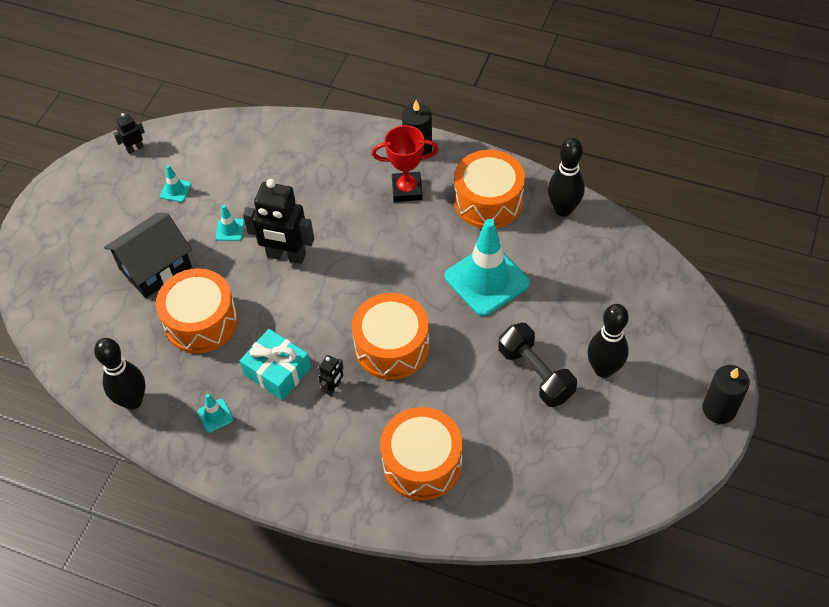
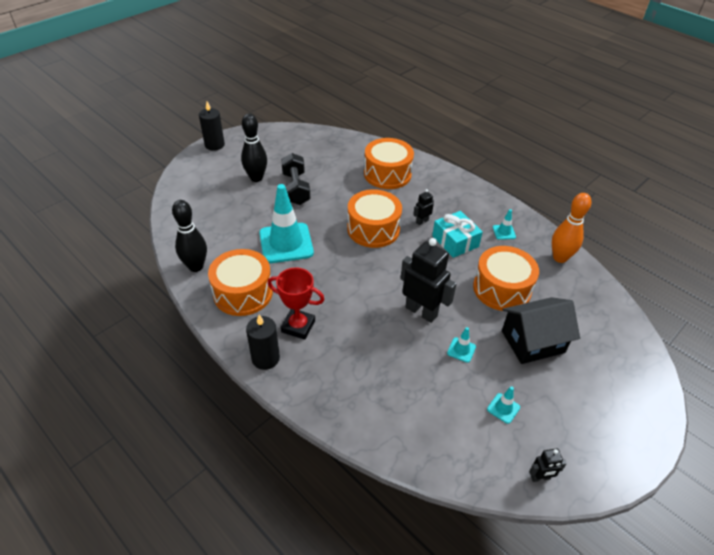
camera: 160 degrees left, 10 degrees down
black bowling pin [94,338,145,410] -> orange bowling pin [552,193,591,263]

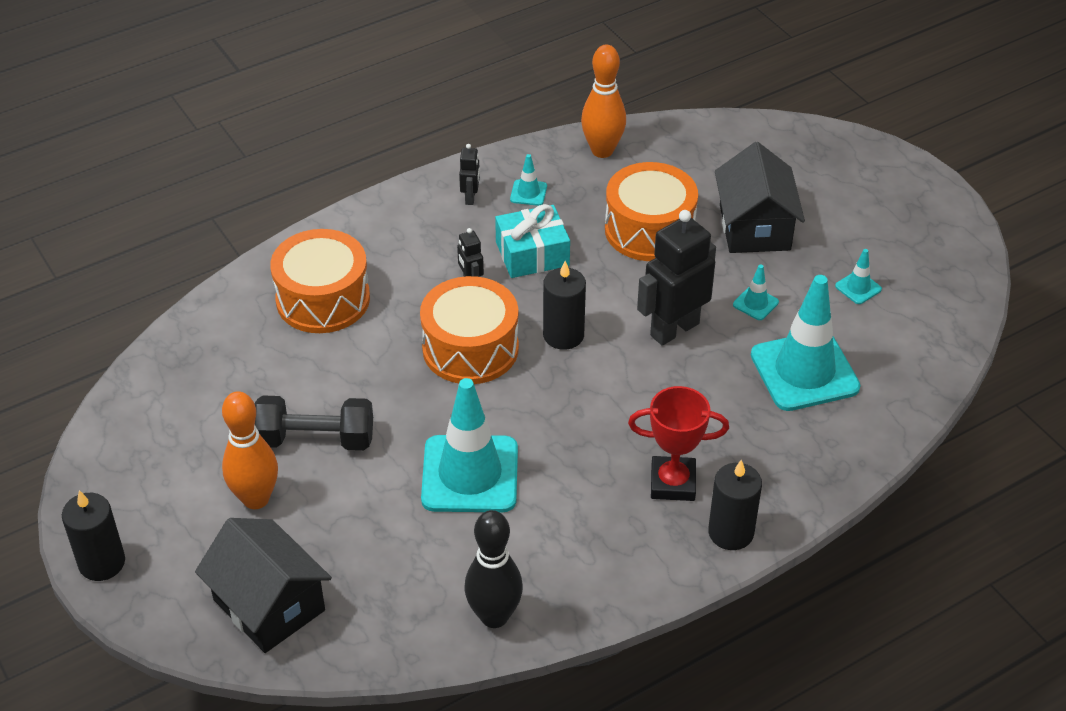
camera: 75 degrees left, 0 degrees up
orange drum [208,249,273,316] -> none
black bowling pin [241,114,267,182] -> orange bowling pin [222,391,278,509]
red trophy [267,267,325,340] -> red trophy turned 60 degrees clockwise [628,386,729,501]
black robot [529,448,566,482] -> black robot moved to [459,144,480,205]
none -> black house [195,518,332,653]
none -> black candle [543,261,586,350]
none -> turquoise traffic cone [751,275,861,411]

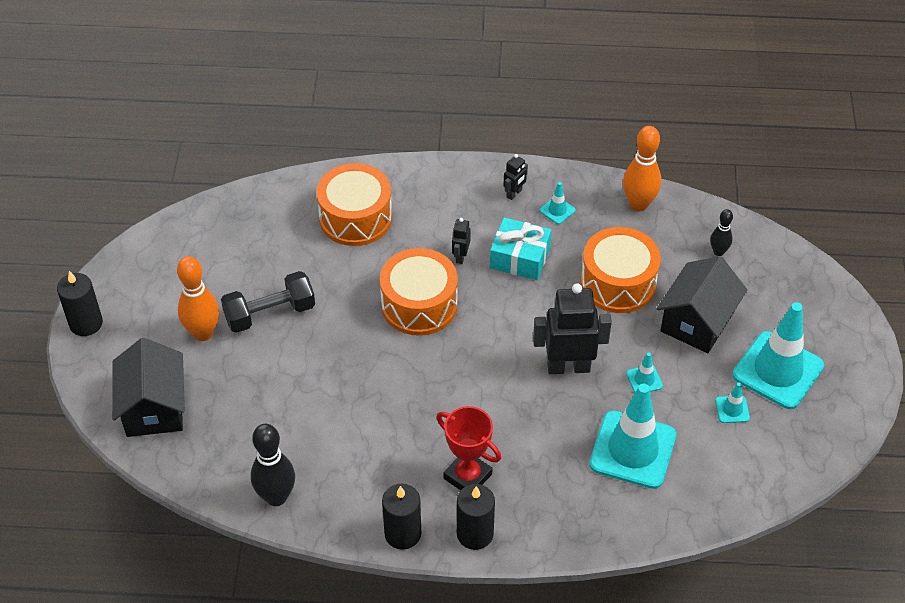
camera: 35 degrees right, 5 degrees up
black dumbbell [254,395,373,450] -> black dumbbell turned 60 degrees counterclockwise [221,271,315,333]
turquoise traffic cone [421,378,518,512] -> turquoise traffic cone moved to [732,302,824,409]
black candle [543,261,586,350] -> black candle moved to [382,484,421,550]
none -> black bowling pin [710,209,733,256]

